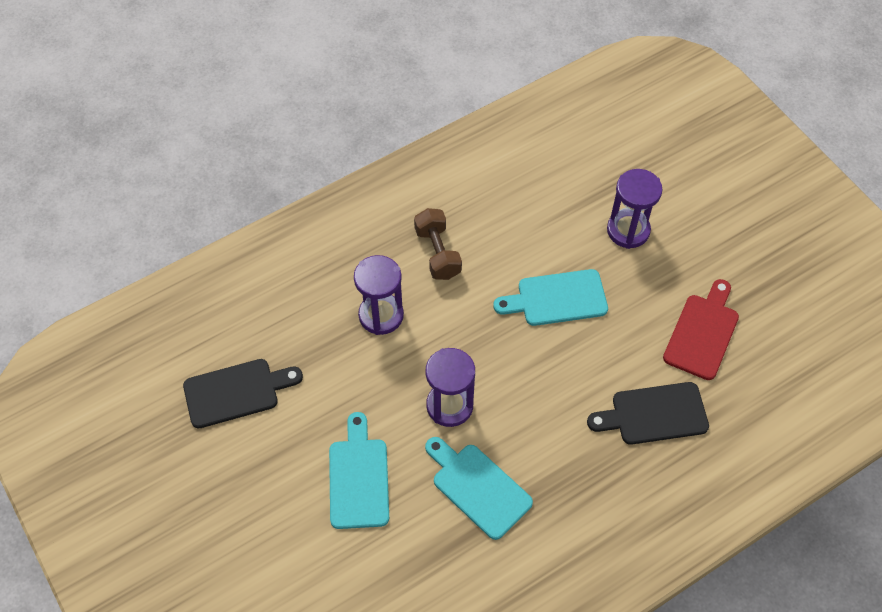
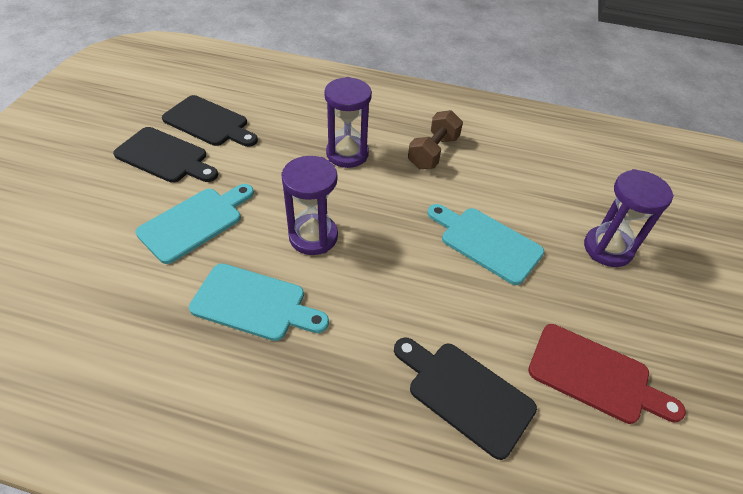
camera: 45 degrees right, 10 degrees down
turquoise cutting board [425,437,533,540] -> turquoise cutting board turned 105 degrees clockwise [189,263,329,341]
red cutting board [663,279,739,380] -> red cutting board turned 45 degrees clockwise [528,324,686,424]
none -> black cutting board [113,127,218,183]

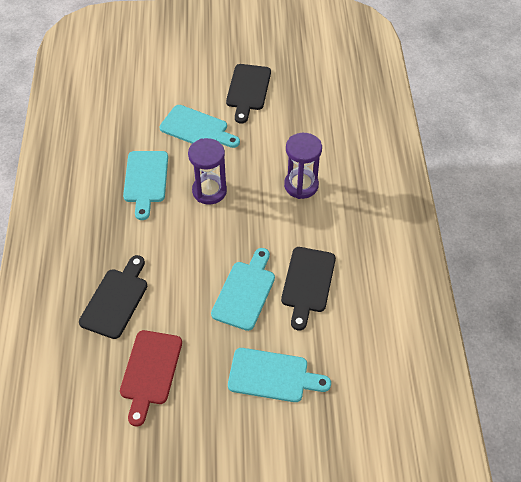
camera: 75 degrees right, 5 degrees up
black cutting board [162,95,258,147] -> black cutting board moved to [281,247,336,330]
brown dumbbell [408,110,463,169] -> none
purple hourglass [584,169,674,267] -> turquoise cutting board [228,348,331,402]

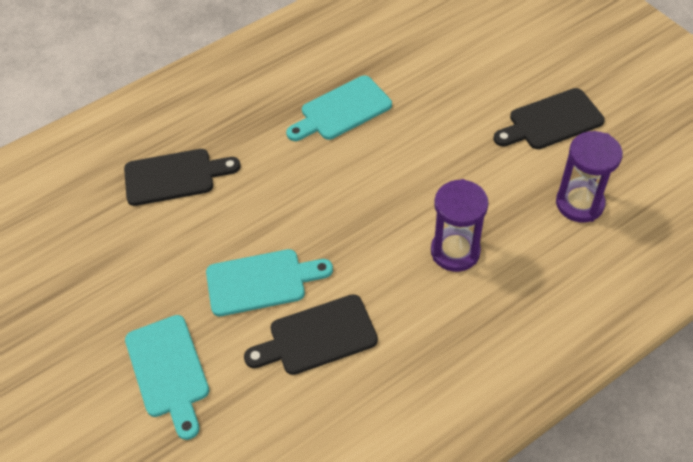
camera: 60 degrees right, 0 degrees up
red cutting board [120,330,182,426] -> none
turquoise cutting board [160,105,240,148] -> none
purple hourglass [188,138,227,205] -> purple hourglass moved to [556,131,623,223]

